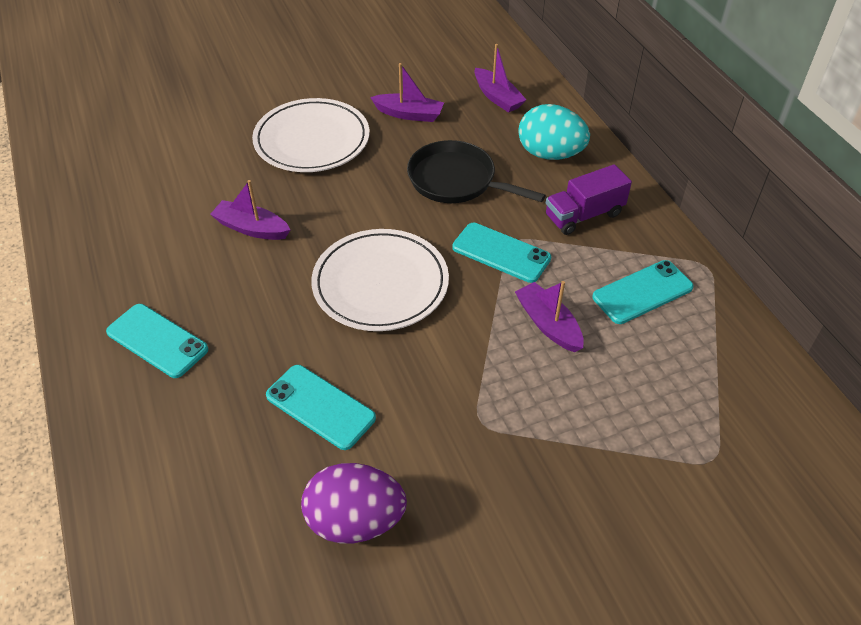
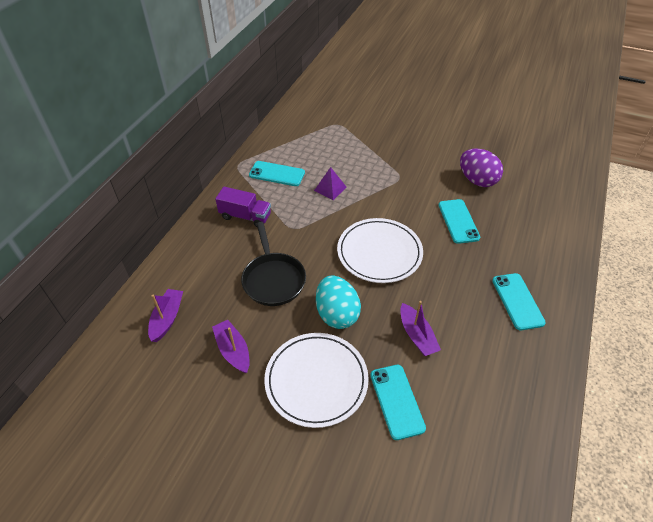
camera: 135 degrees left, 0 degrees up
turquoise phone [452,223,551,283] -> turquoise phone moved to [370,365,426,440]
purple boat [515,281,584,352] -> purple pyramid [314,167,347,200]
turquoise egg [518,104,590,160] -> turquoise egg moved to [316,275,361,329]

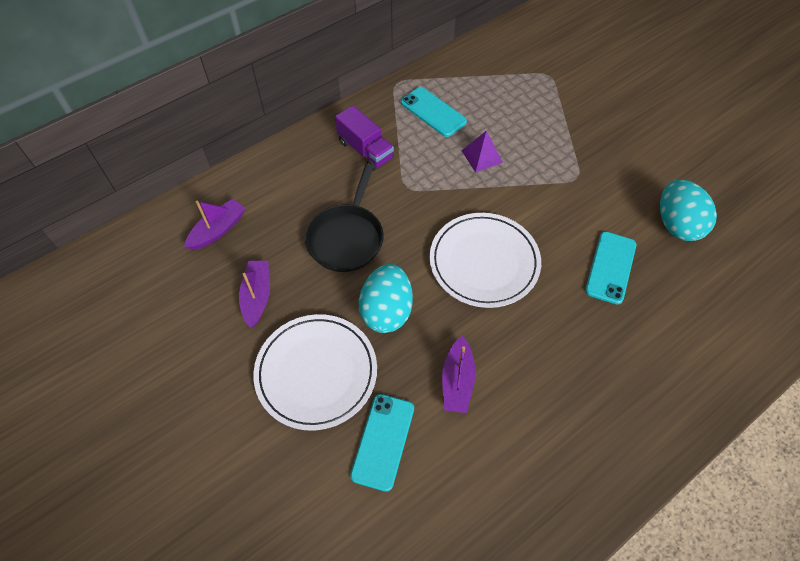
camera: 30 degrees right, 10 degrees up
purple egg [460,149,503,187] -> turquoise egg [660,179,717,241]
turquoise phone [492,273,546,330] -> none

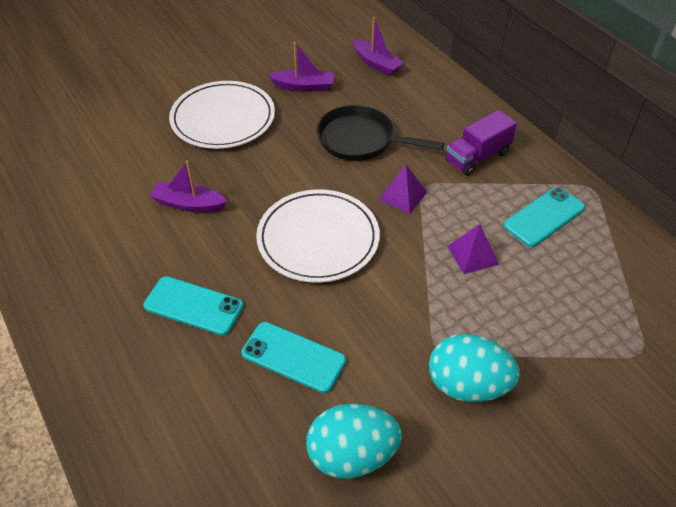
camera: 95 degrees right, 10 degrees down
turquoise phone [350,394,414,492] -> turquoise phone moved to [144,276,244,336]
turquoise egg [359,264,413,333] -> turquoise egg moved to [429,334,520,402]
none -> purple pyramid [379,165,427,214]

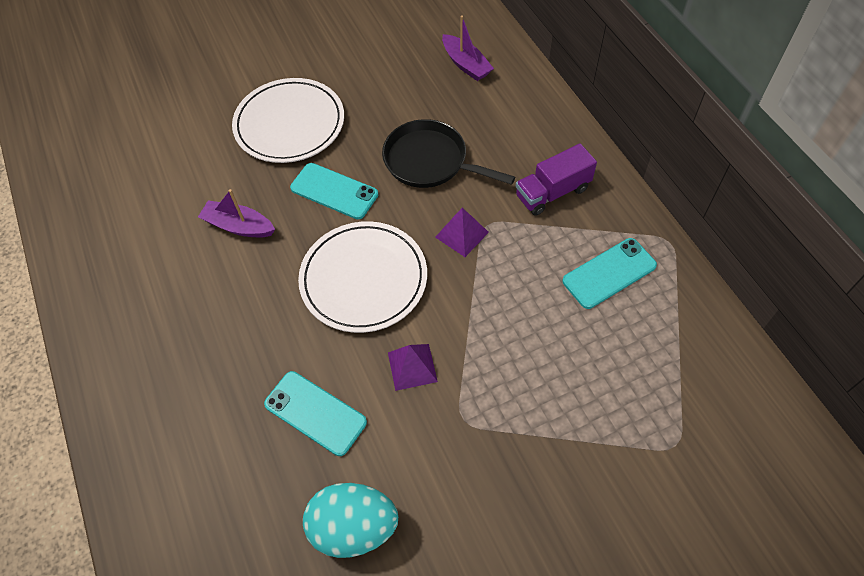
camera: 10 degrees right, 10 degrees up
turquoise phone [144,276,244,336] -> turquoise phone moved to [290,163,378,219]
purple boat [268,42,334,92] -> none
turquoise egg [429,334,520,402] -> none
purple pyramid [447,224,499,274] -> purple pyramid moved to [388,344,438,391]

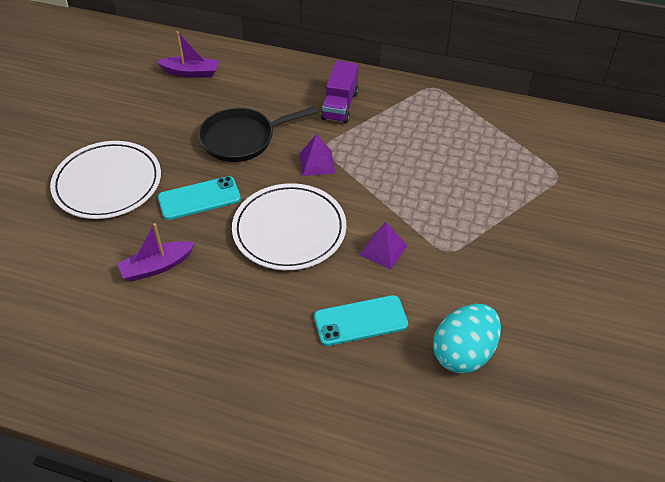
camera: 50 degrees left, 10 degrees down
turquoise phone [562,238,657,309] -> none

